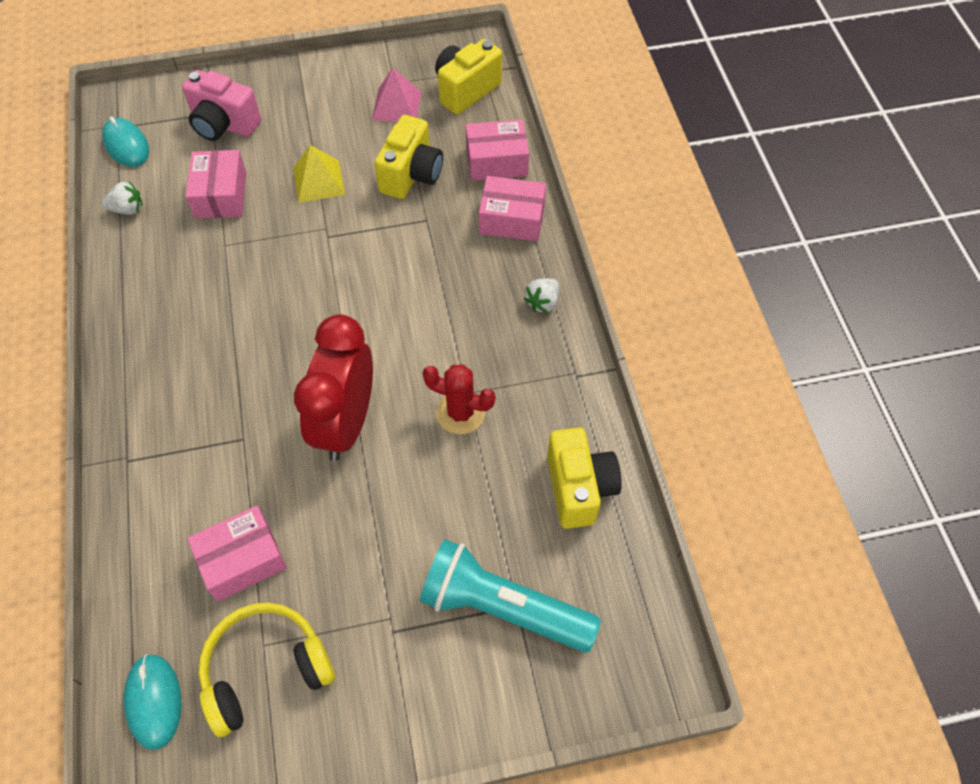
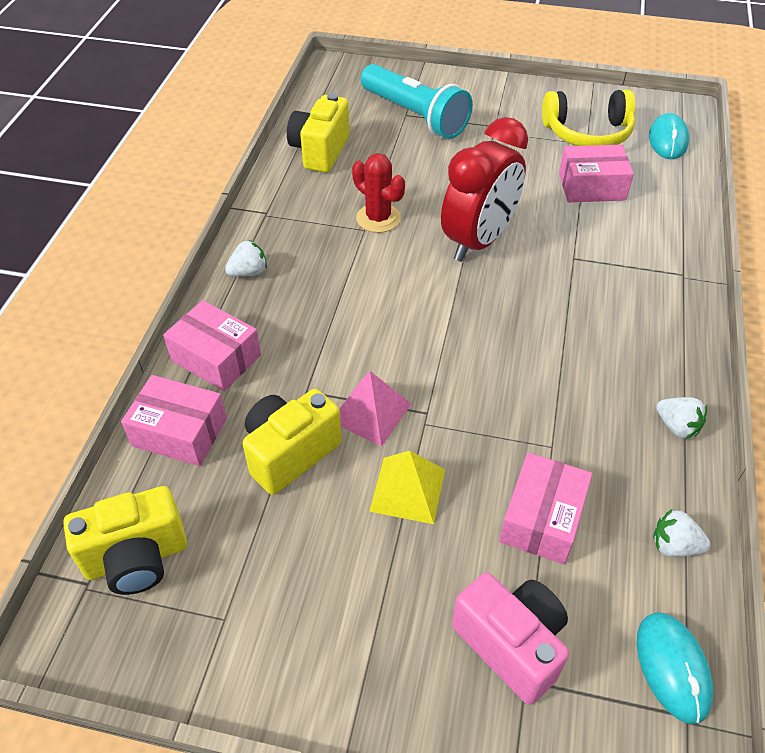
camera: 155 degrees left, 10 degrees down
pink pyramid [372,68,422,122] -> pink pyramid moved to [339,371,411,447]
none -> white strawberry [656,397,707,439]

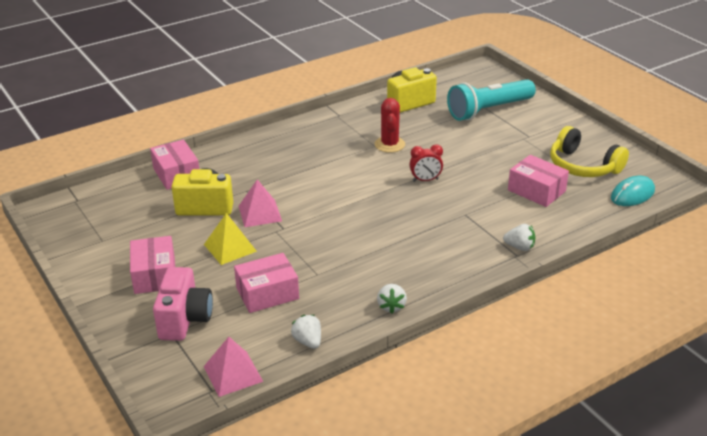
camera: 45 degrees right, 15 degrees down
yellow camera [63,486,187,595] -> none
pink box [163,300,261,391] -> pink box moved to [130,236,175,294]
white strawberry [225,240,267,276] -> white strawberry moved to [503,224,535,251]
turquoise flashlight [361,64,473,139] -> turquoise flashlight turned 60 degrees clockwise [447,79,536,121]
red clock [441,117,528,262] -> red clock [409,144,443,182], size x0.46
turquoise mouse [637,612,713,724] -> pink pyramid [204,337,263,397]

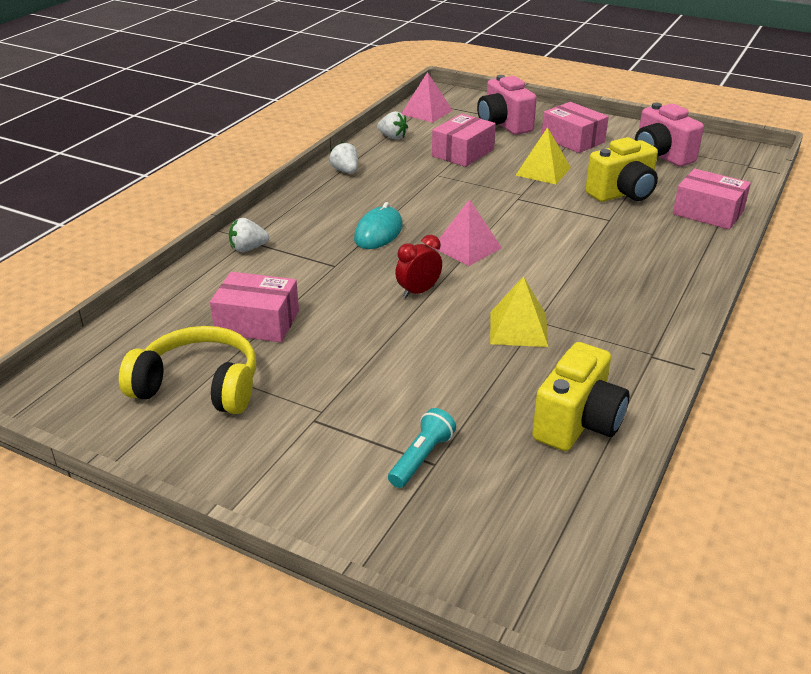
camera: 150 degrees right, 0 degrees up
pink pyramid [239,179,282,227] -> pink pyramid moved to [432,199,502,266]
red cactus [374,98,405,153] -> yellow pyramid [490,276,548,347]
turquoise flashlight [447,79,536,121] -> turquoise flashlight [388,408,456,488], size x0.47
turquoise mouse [611,176,655,206] -> turquoise mouse moved to [354,202,403,249]
none -> pink camera [635,103,704,167]

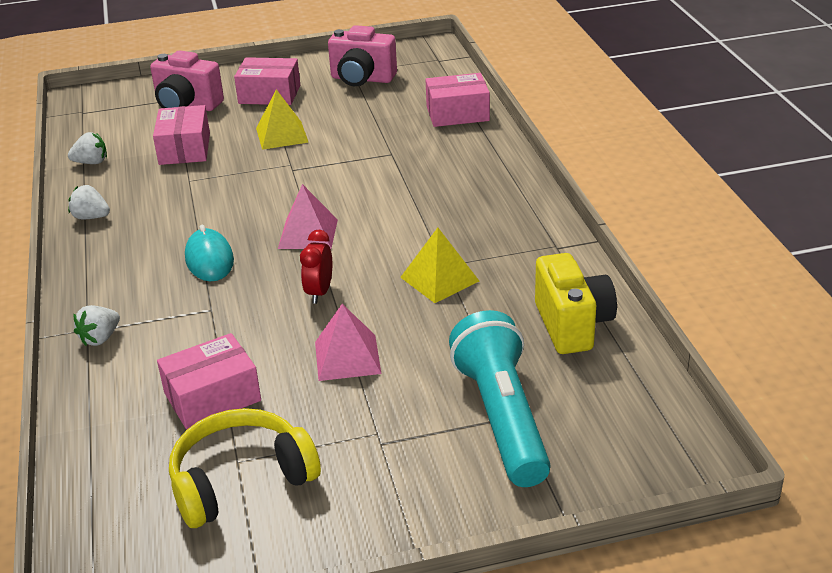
camera: 40 degrees left, 0 degrees up
turquoise flashlight [388,408,456,488] -> turquoise flashlight [449,310,551,487], size x2.12
pink pyramid [401,72,453,123] -> pink pyramid moved to [315,304,381,381]
yellow camera [585,137,658,202] -> none

